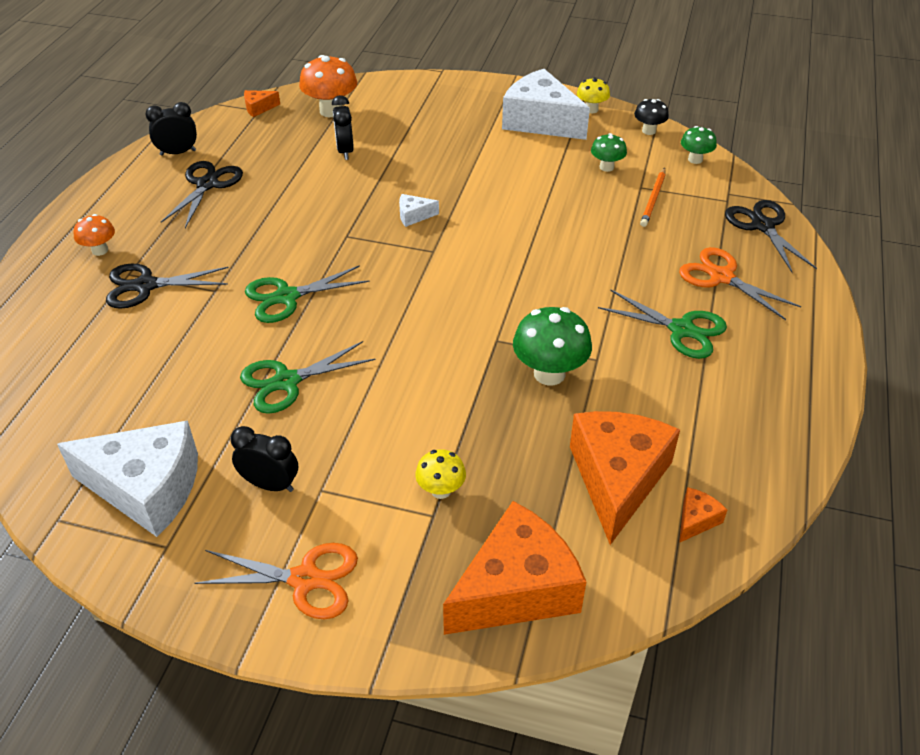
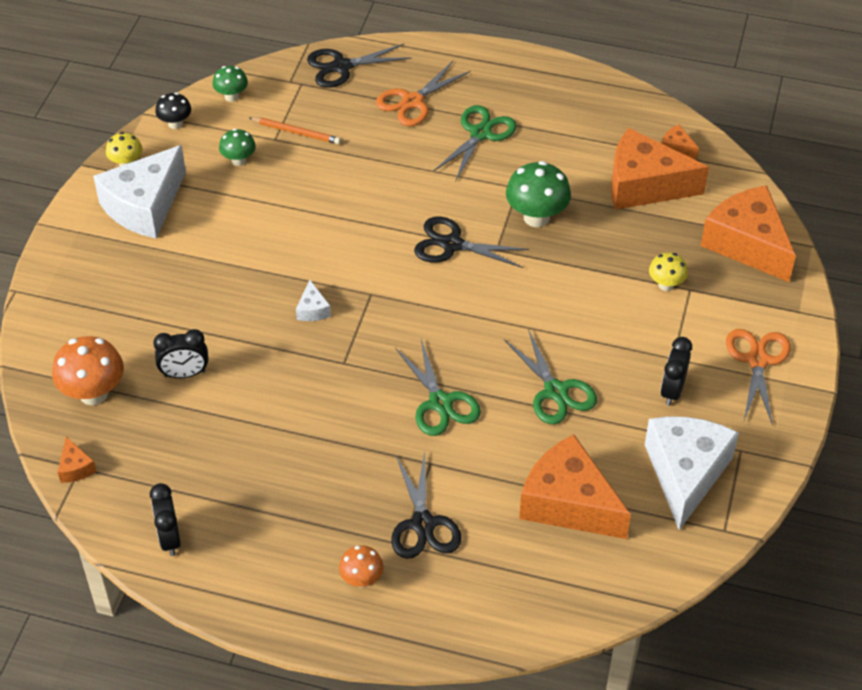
camera: 90 degrees left, 5 degrees up
black scissors [161,161,243,228] -> black scissors moved to [414,216,529,268]
none -> orange cheese [519,434,631,539]

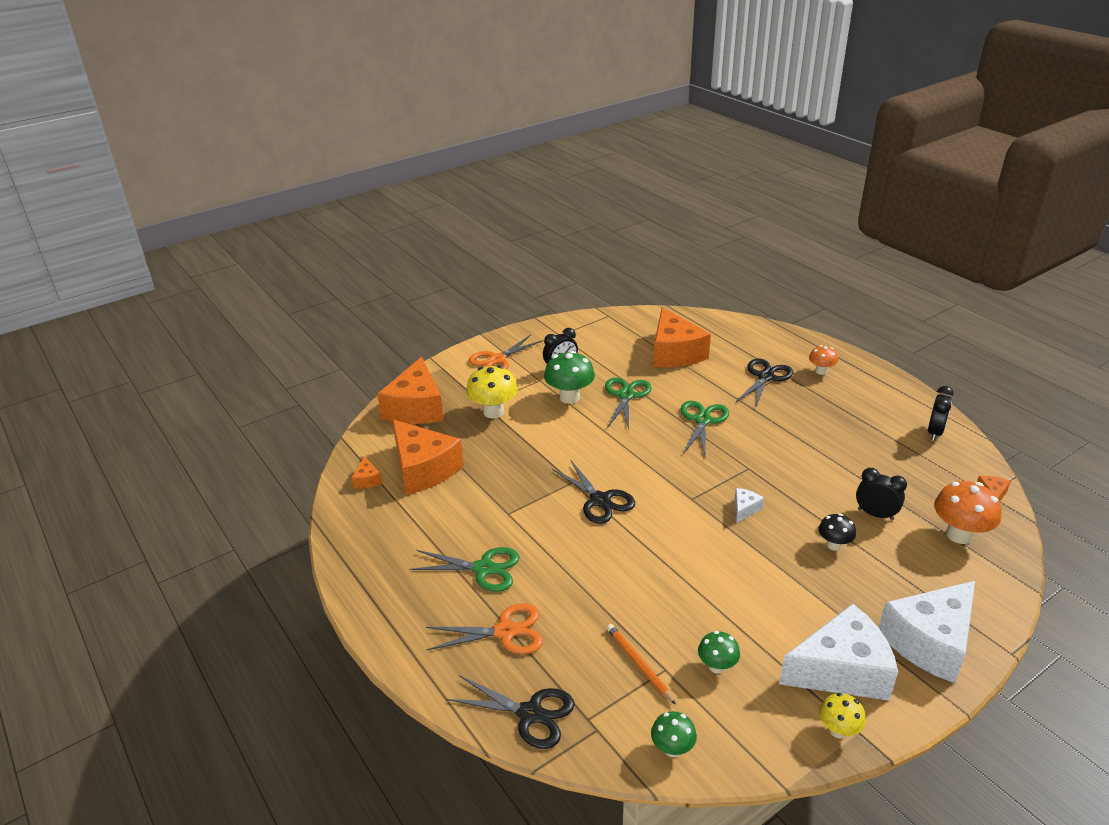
camera: 140 degrees left, 15 degrees down
black mushroom [155,92,191,129] -> black mushroom moved to [818,514,856,551]
green scissors [434,105,517,180] -> green scissors turned 150 degrees counterclockwise [409,547,520,592]
green mushroom [506,161,571,227] -> green mushroom moved to [544,351,595,404]
white cheese [645,416,739,530] -> white cheese moved to [879,581,975,683]
yellow mushroom [649,253,688,291] -> yellow mushroom [466,366,518,418], size x1.72

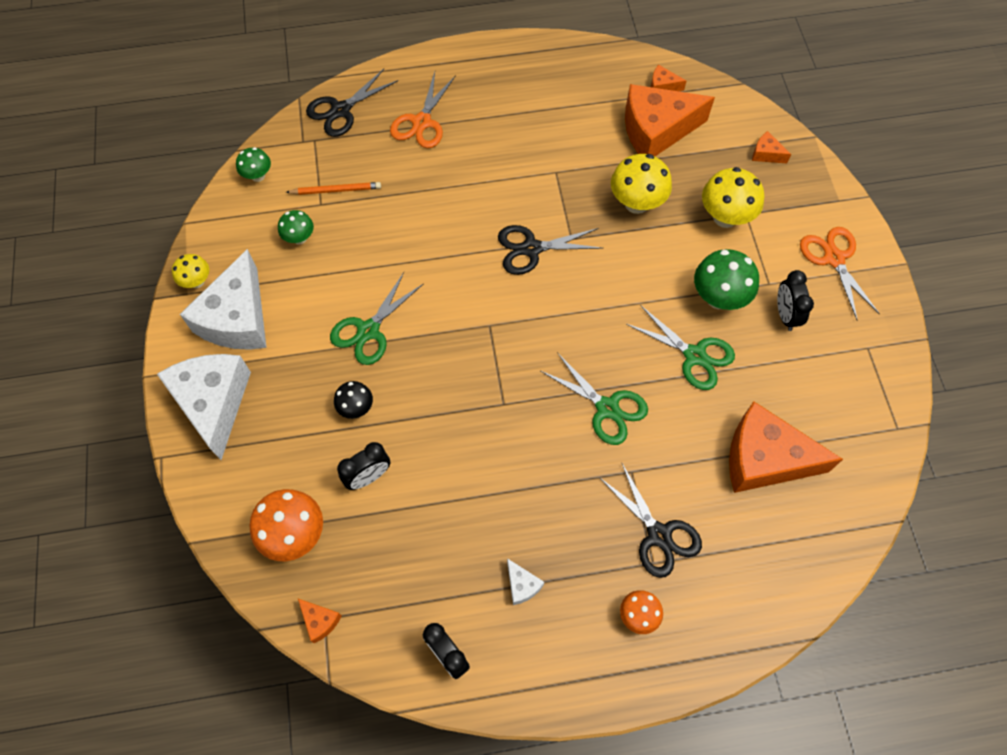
camera: 115 degrees right, 30 degrees up
orange cheese [377,357,444,424] -> orange cheese [752,131,791,163], size x0.41
green scissors [409,547,520,592] -> green scissors moved to [330,272,424,365]
white cheese [735,488,764,523] -> white cheese moved to [507,558,544,605]
none -> yellow mushroom [611,154,672,214]

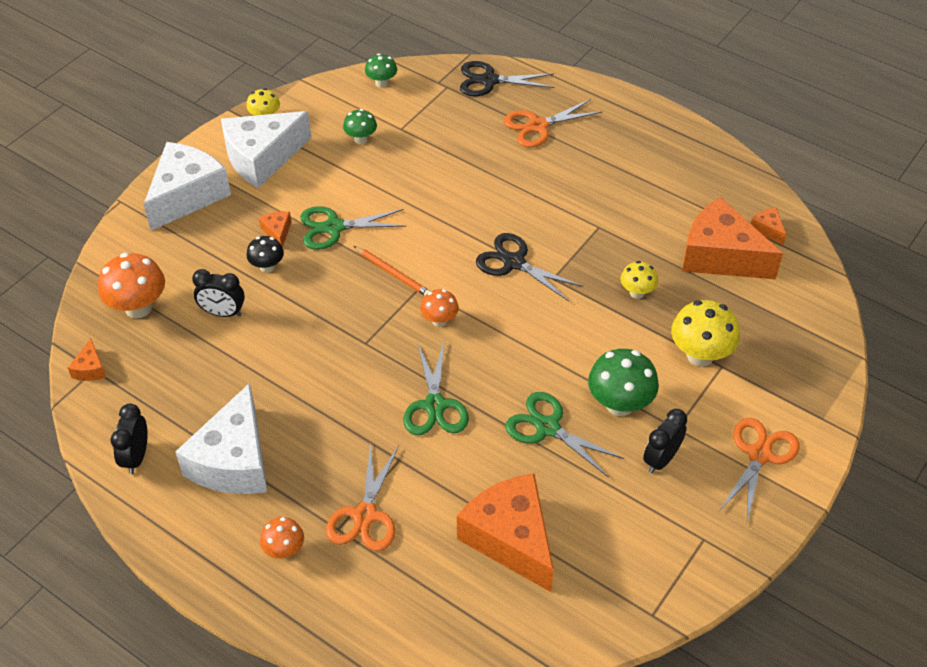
camera: 45 degrees right, 15 degrees down
orange pencil [286,182,381,195] -> orange pencil moved to [354,246,430,296]
white cheese [507,558,544,605] -> white cheese [176,383,267,494], size x2.42
black scissors [599,462,702,578] -> orange scissors [326,444,399,551]
yellow mushroom [611,154,672,214] -> yellow mushroom [620,261,658,299], size x0.58
green scissors [626,305,735,390] -> green scissors turned 135 degrees clockwise [505,392,624,478]
orange cheese [752,131,791,163] -> orange cheese moved to [259,211,292,248]
none -> orange mushroom [420,289,459,327]

